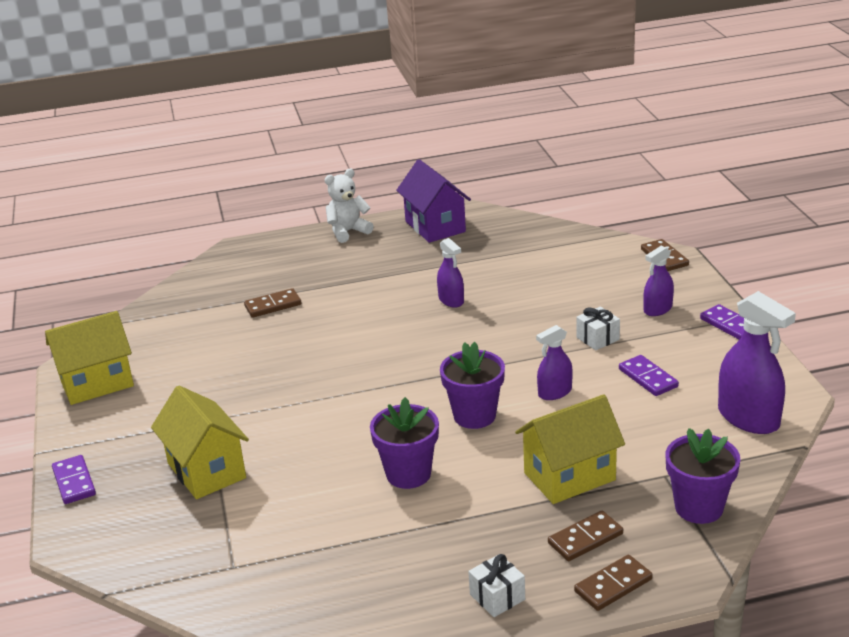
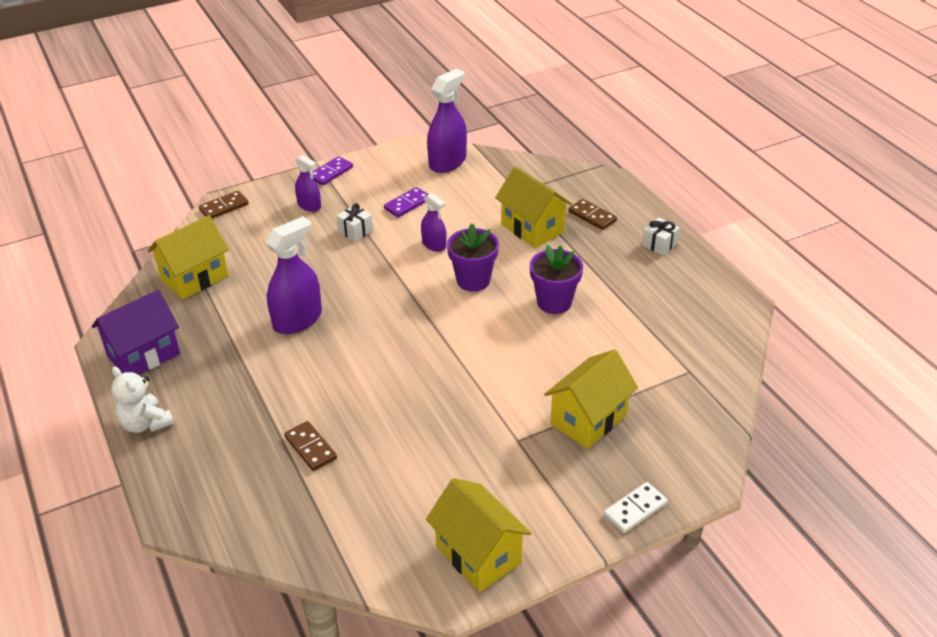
camera: 105 degrees left, 10 degrees up
purple domino [52,455,96,504] -> white domino [604,482,668,533]
purple spray bottle [437,238,464,308] -> purple spray bottle [265,216,322,334], size x1.75
brown domino [574,555,653,611] -> none
purple flower pot [666,428,740,524] -> none
none -> yellow house [148,215,229,300]

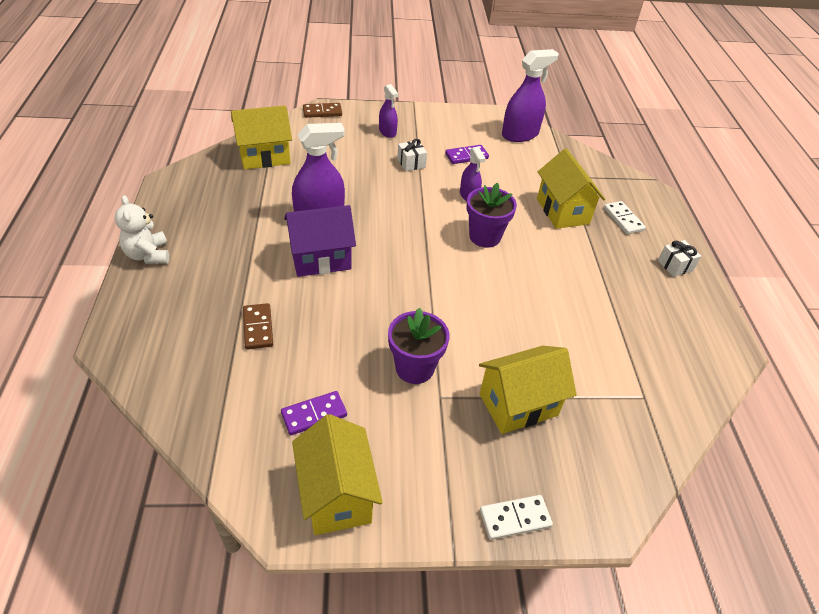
camera: 20 degrees right, 5 degrees up
purple house [92,290,180,375] -> purple house moved to [284,205,356,277]
purple domino [313,156,353,185] -> purple domino moved to [281,391,347,435]
purple flower pot [530,245,583,314] -> purple flower pot moved to [388,308,450,384]
brown domino [569,199,617,230] -> white domino [604,201,646,234]

